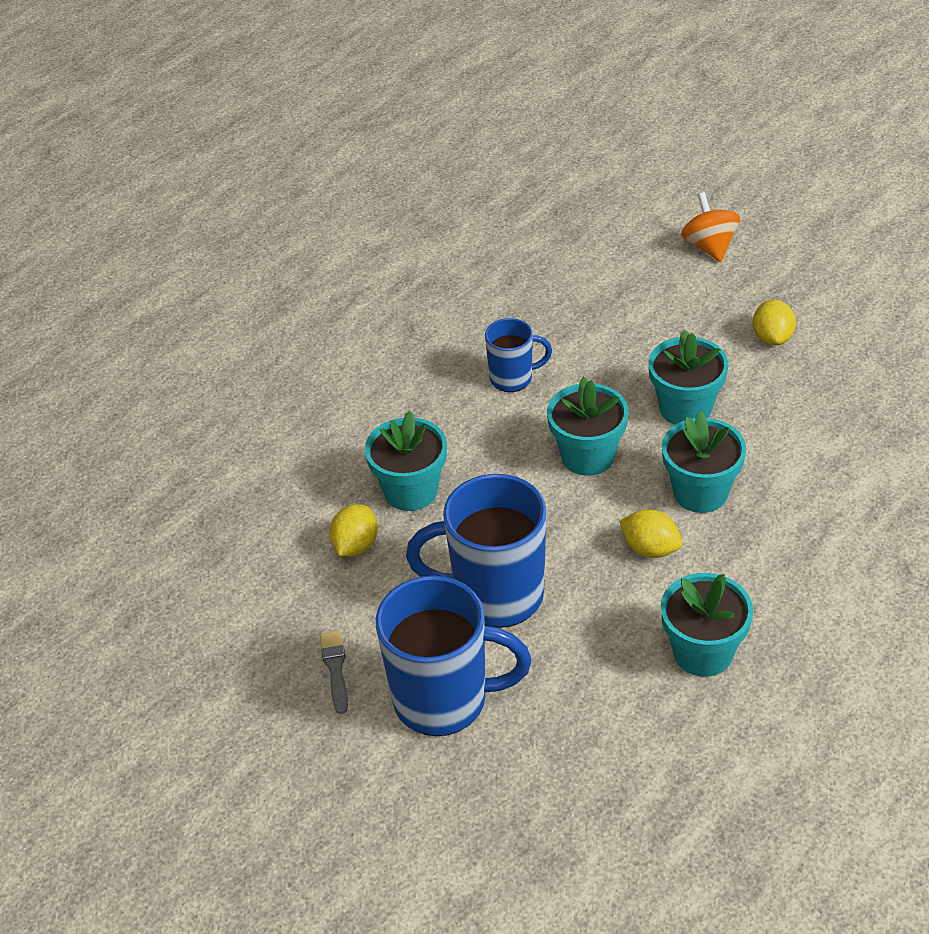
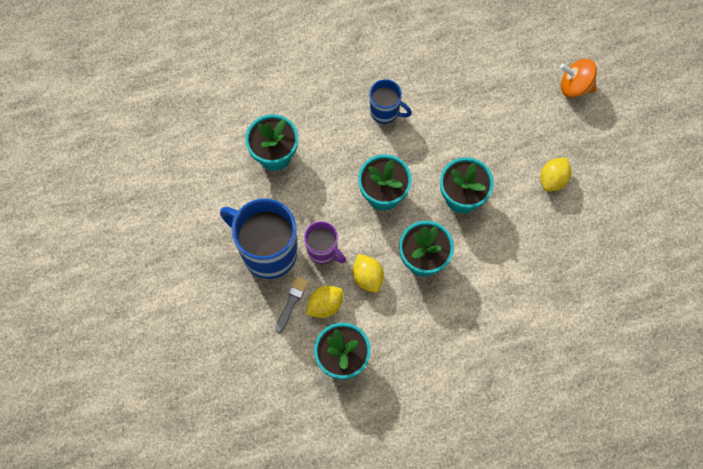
camera: 30 degrees right, 25 degrees up
grey brush [320,631,348,714] -> grey brush moved to [275,276,308,333]
yellow lemon [329,504,378,556] -> yellow lemon moved to [306,286,344,318]
blue mug [376,576,531,736] -> none
orange spinning top [681,192,740,262] -> orange spinning top turned 90 degrees counterclockwise [560,59,597,98]
none -> purple mug [304,221,346,264]

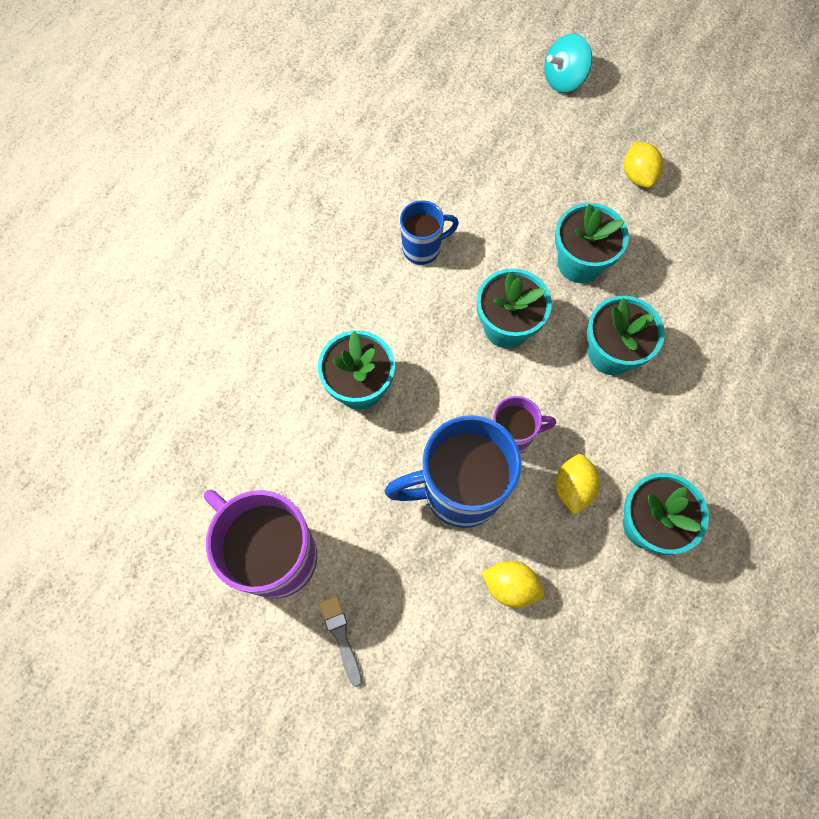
camera: 45 degrees left, 0 degrees up
grey brush [275,276,308,333] -> grey brush moved to [319,596,362,687]
yellow lemon [353,254,384,293] -> yellow lemon moved to [481,561,544,608]
orange spinning top [560,59,597,98] -> turquoise spinning top [544,33,592,93]
none -> purple mug [204,489,317,599]

